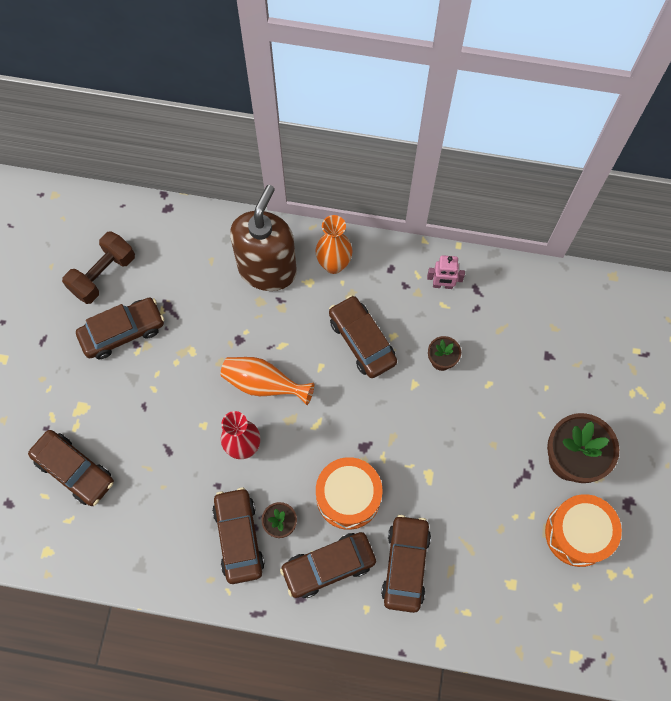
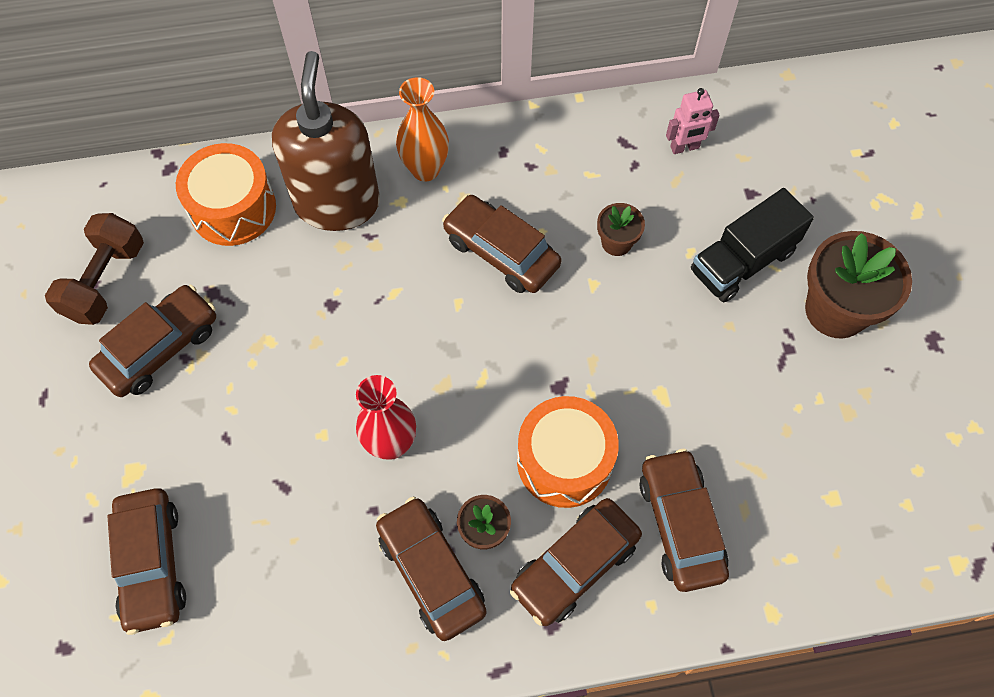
camera: 20 degrees left, 5 degrees down
brown car [28,430,114,506] -> brown car turned 60 degrees clockwise [107,488,186,635]
orange vase [221,357,315,405] -> none
pink robot [427,255,465,289] -> pink robot moved to [666,88,720,154]
orange drum [545,494,622,567] -> orange drum moved to [176,143,276,246]
none -> black truck [691,188,814,302]

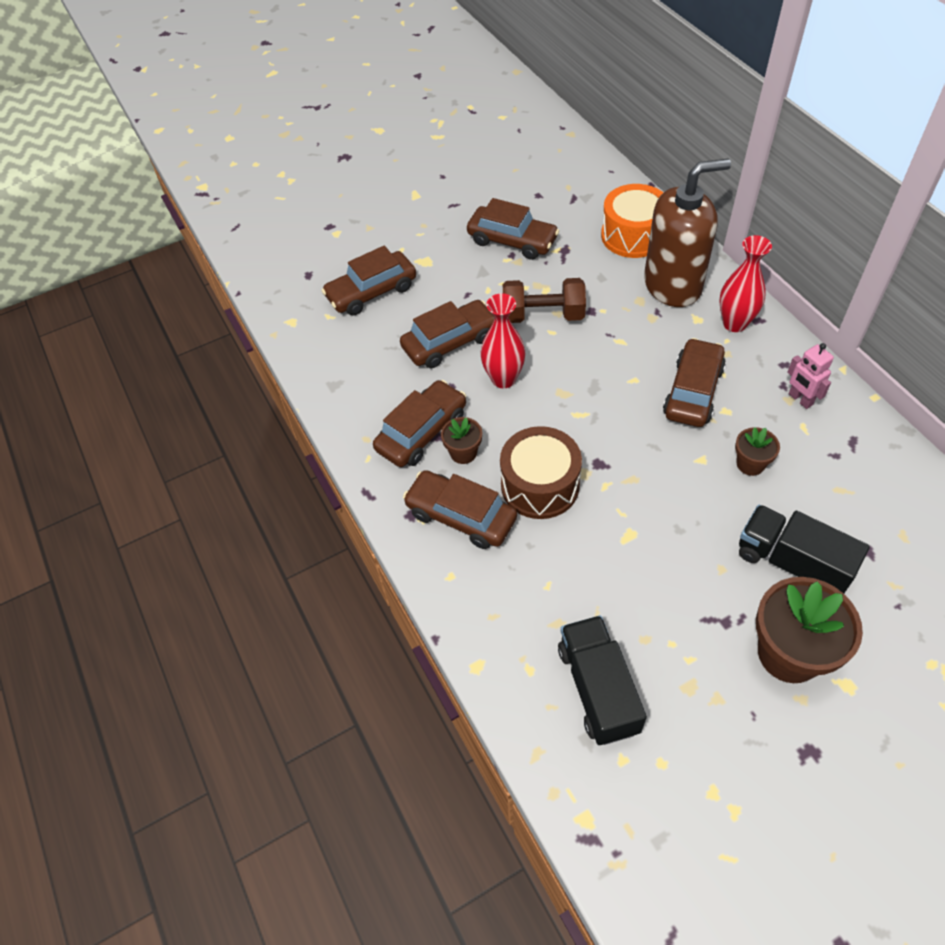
camera: 75 degrees right, 10 degrees down
brown dumbbell [45,213,144,325] -> brown dumbbell moved to [503,278,586,323]
orange vase [396,77,449,182] -> red vase [719,235,772,332]
orange drum [517,396,619,508] -> brown drum [500,426,582,519]
brown car [639,449,729,592] -> brown car moved to [400,300,495,368]
pink robot [666,88,720,154] -> pink robot moved to [787,343,834,409]
none -> black truck [558,615,647,745]

